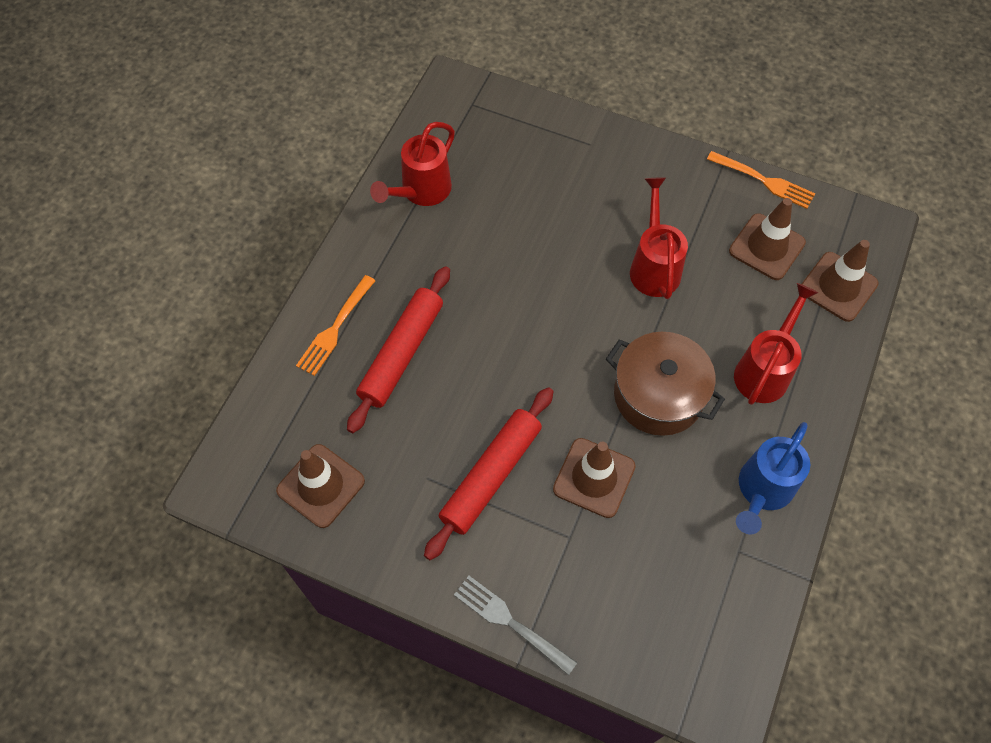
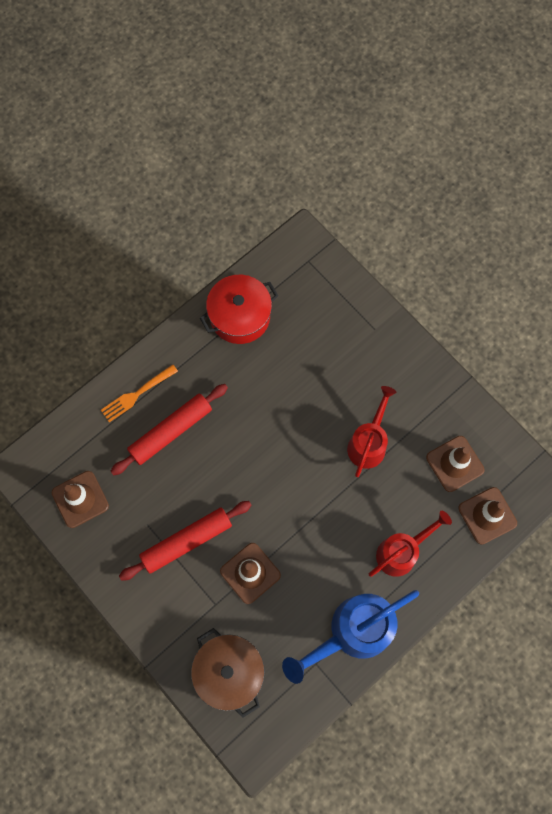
camera: 25 degrees right, 10 degrees up
red watering can [370,122,455,206] -> red pot [200,275,279,344]
grey fork [454,576,578,676] -> none
brown pot [606,332,725,436] -> brown pot moved to [191,628,265,718]
orange fork [707,151,815,209] -> none
blue watering can [736,422,810,534] -> blue watering can [282,590,419,684], size x1.53

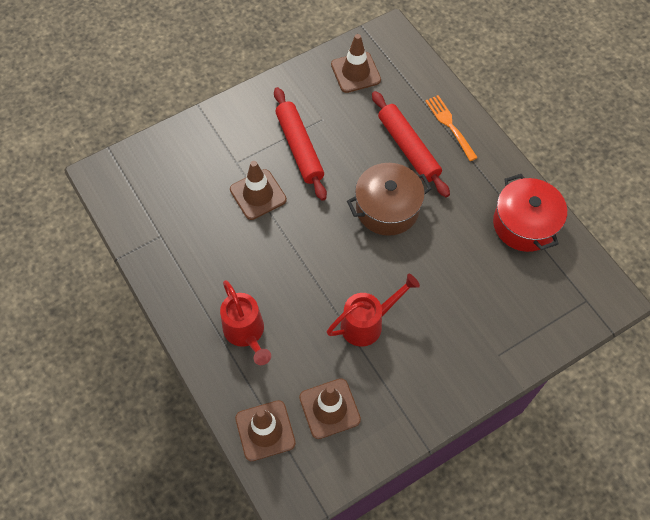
camera: 100 degrees right, 10 degrees down
brown pot [191,628,265,718] -> brown pot moved to [347,163,432,236]
blue watering can [282,590,419,684] -> none
red watering can [347,386,396,477] -> red watering can turned 60 degrees counterclockwise [327,274,420,347]

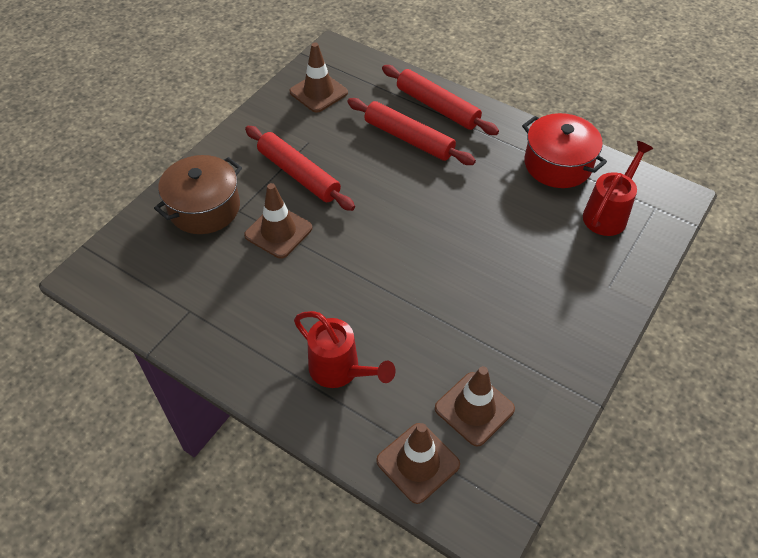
camera: 25 degrees left, 10 degrees down
red watering can [327,274,420,347] -> red watering can moved to [583,141,654,236]
brown pot [347,163,432,236] -> brown pot moved to [154,155,242,234]
orange fork [425,95,478,161] -> red rolling pin [382,65,499,135]

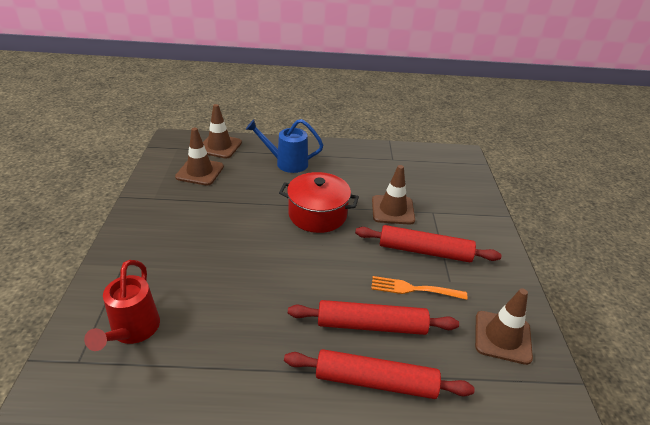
camera: 145 degrees right, 15 degrees down
brown pot [154,155,242,234] -> none
red watering can [294,311,396,388] -> blue watering can [246,119,323,173]
red pot [522,113,607,188] -> red pot moved to [279,172,359,233]
none -> orange fork [371,276,467,300]

